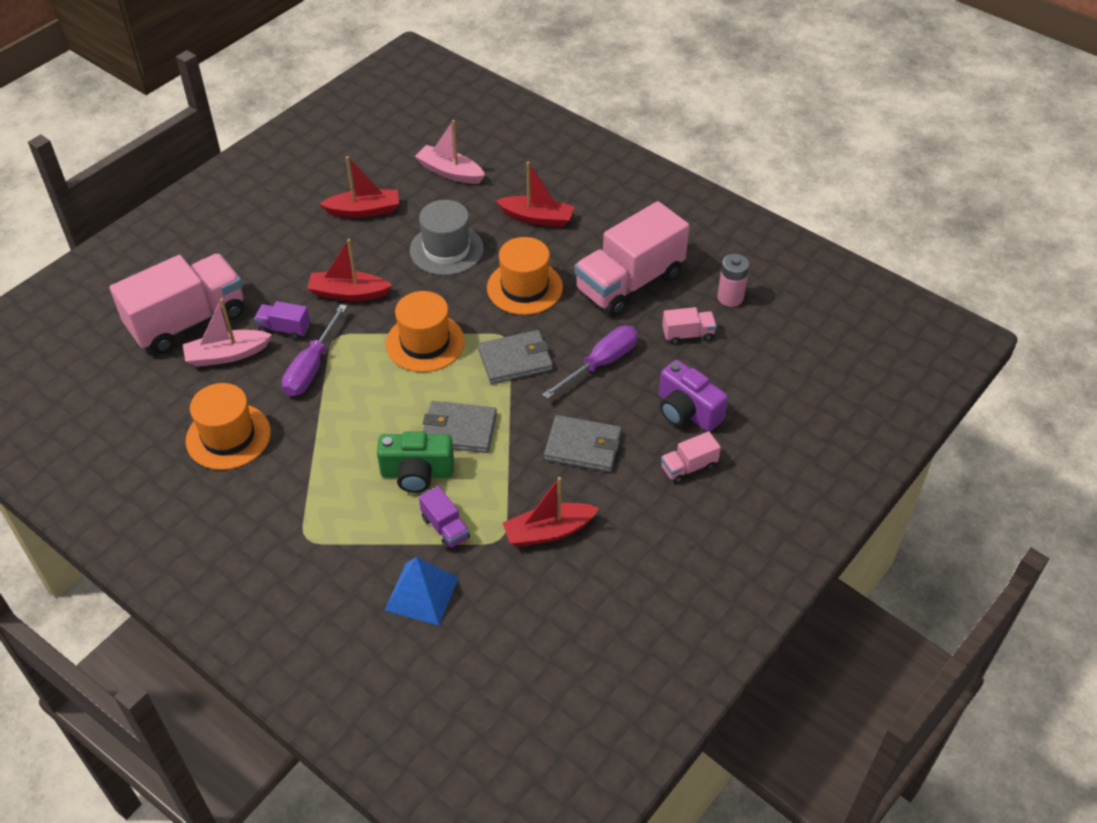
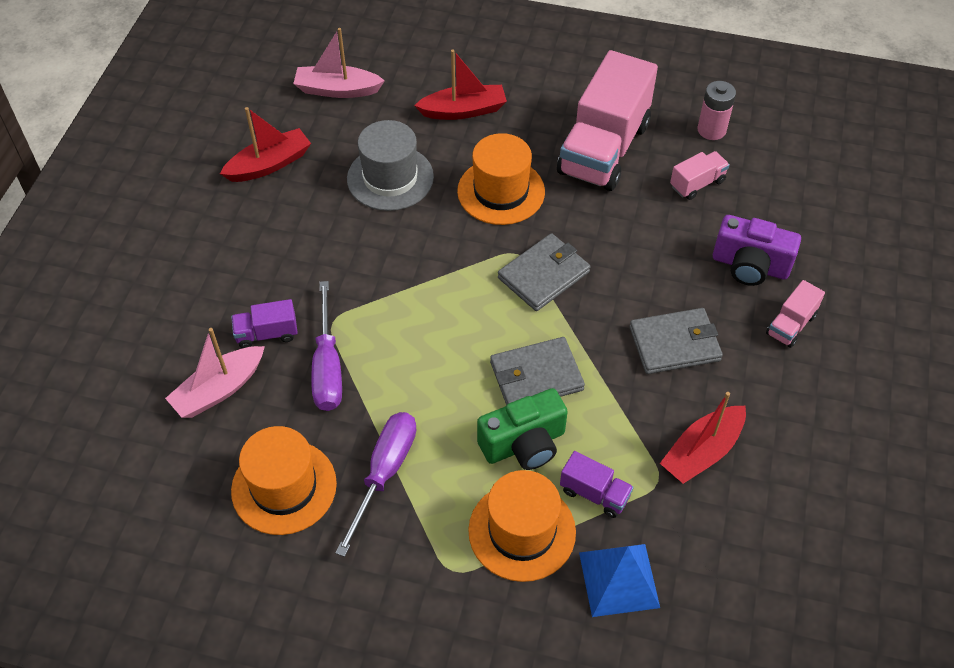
camera: 25 degrees left, 5 degrees up
pink truck [110,254,244,354] -> none
red boat [307,239,392,301] -> none
orange hat [386,291,465,372] -> orange hat moved to [468,470,576,582]
purple screwdriver [542,326,638,399] -> purple screwdriver moved to [335,412,416,557]

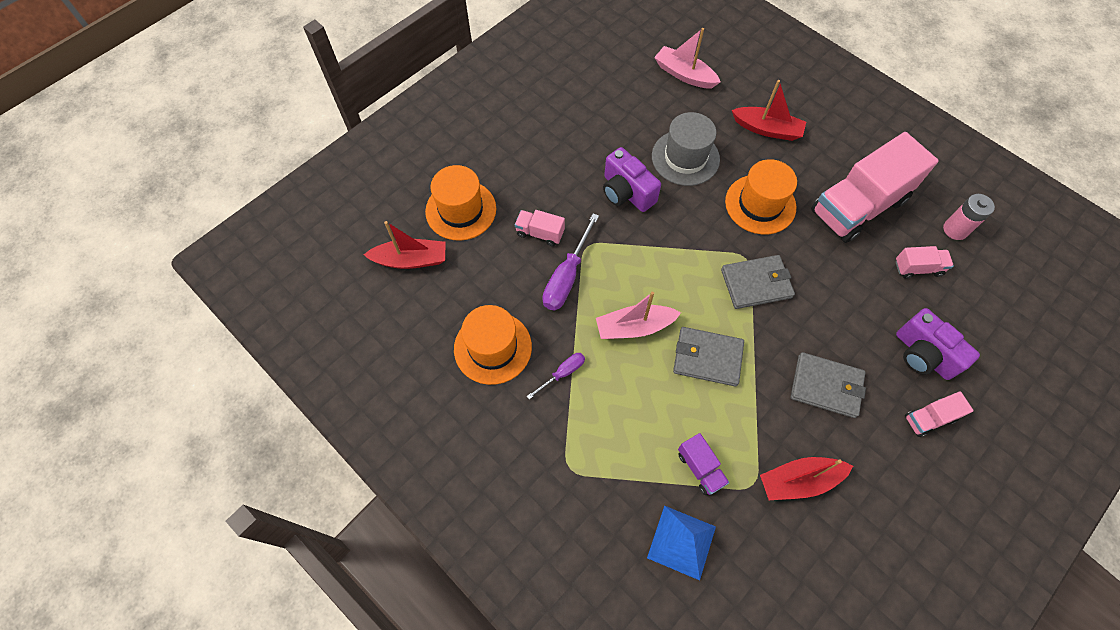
camera: 30 degrees right, 10 degrees up
pink boat [165,328,265,418] -> pink boat moved to [596,292,681,339]
red boat [220,107,311,182] -> red boat moved to [364,221,446,269]
purple truck [231,299,298,348] -> pink truck [515,210,565,246]
purple screwdriver [335,412,416,557] -> purple screwdriver [527,353,585,399], size x0.57
orange hat [468,470,576,582] -> orange hat moved to [425,165,496,241]
green camera [477,388,568,470] -> none
none -> purple camera [603,147,661,212]

